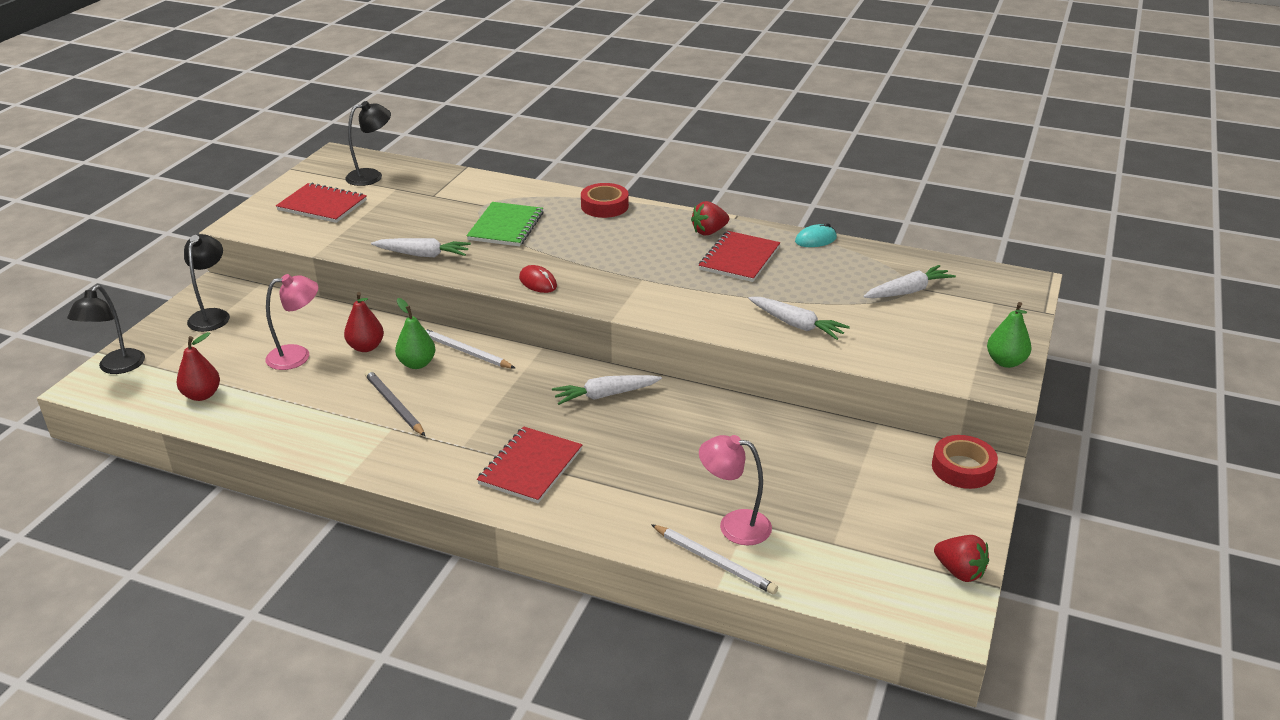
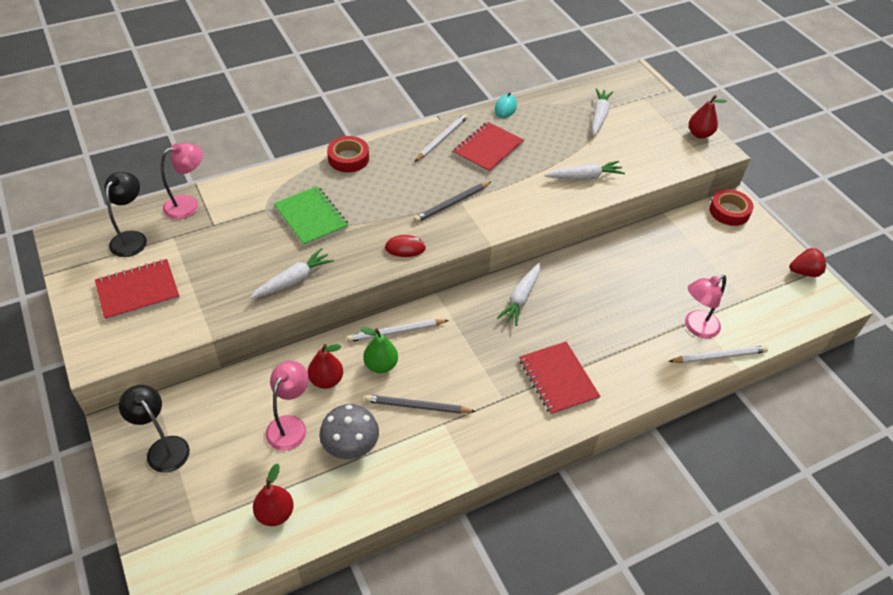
camera: 50 degrees left, 15 degrees up
black lamp [67,285,145,374] -> none
red strawberry [691,201,729,235] -> white pencil [414,114,468,162]
red notebook [699,231,780,282] -> red notebook turned 60 degrees clockwise [453,122,524,173]
green pear [987,302,1031,368] -> red pear [689,95,727,139]
none -> pink lamp [161,143,203,219]
none -> grey mushroom [319,404,379,459]
none -> grey pencil [414,181,492,223]

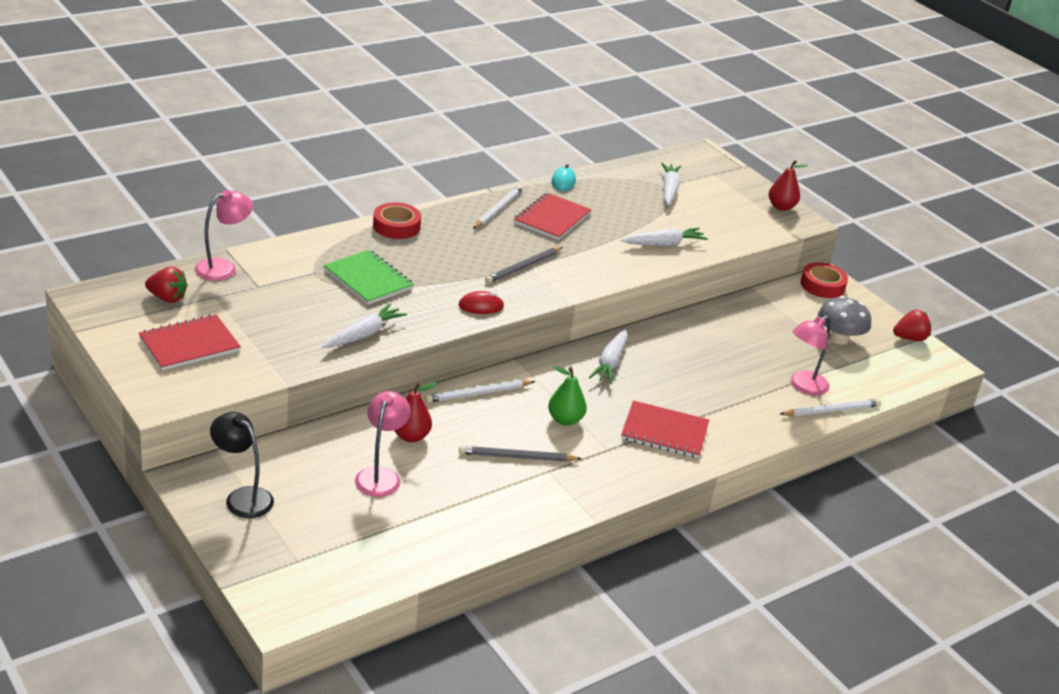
camera: 10 degrees left, 15 degrees down
black lamp [105,172,147,257] -> red strawberry [145,267,188,303]
red pear [253,464,294,526] -> none
grey mushroom [319,404,379,459] -> grey mushroom moved to [818,296,871,345]
green pear [360,327,398,373] -> green pear moved to [548,366,587,426]
red notebook [519,342,600,415] -> red notebook turned 45 degrees counterclockwise [621,401,709,458]

